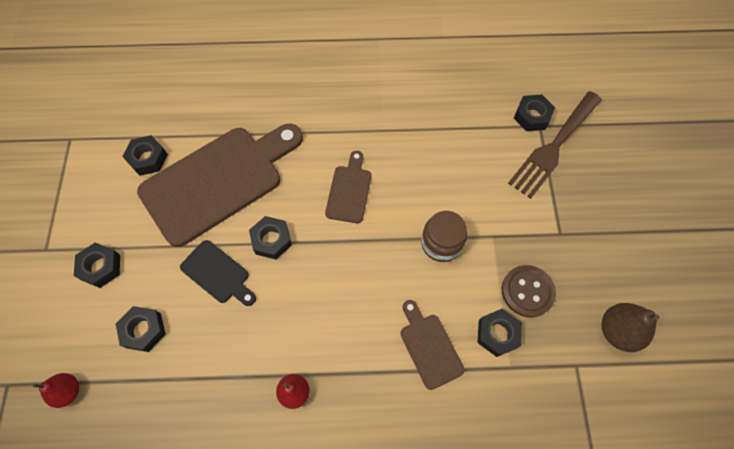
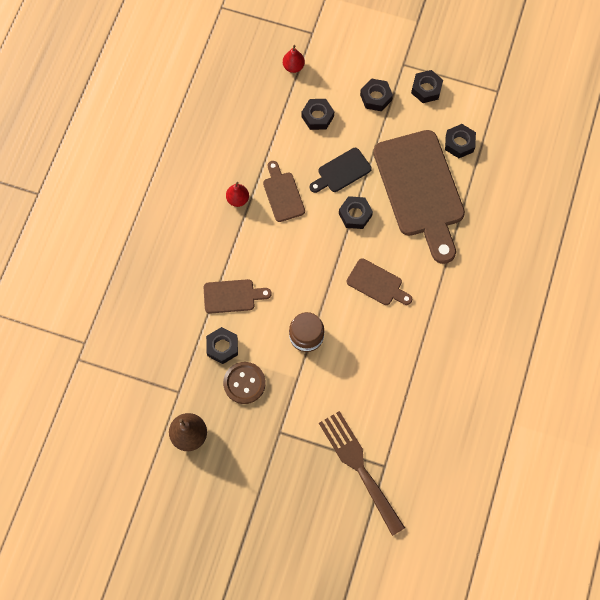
camera: 110 degrees right, 5 degrees up
black nut [514,94,555,131] -> black nut moved to [411,70,443,103]
none -> brown cutting board [263,161,305,222]

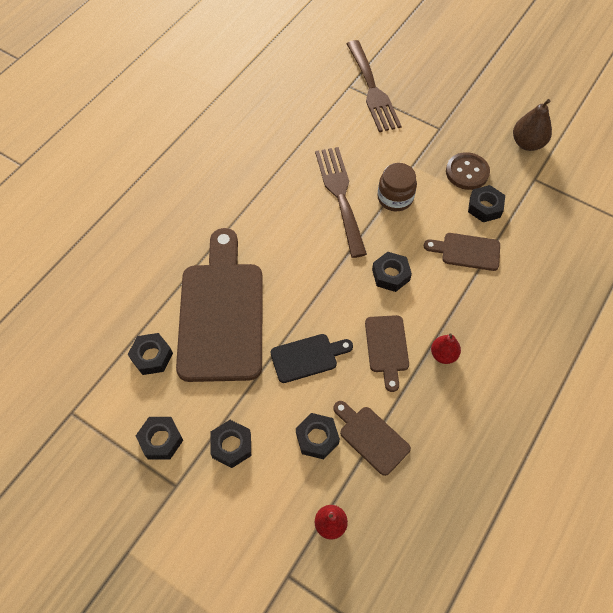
camera: 165 degrees left, 10 degrees down
black nut [339,196,373,229] -> black nut moved to [372,252,412,292]
brown cutting board [347,258,412,305] -> brown cutting board moved to [333,401,411,476]
none -> brown fork [315,147,367,258]

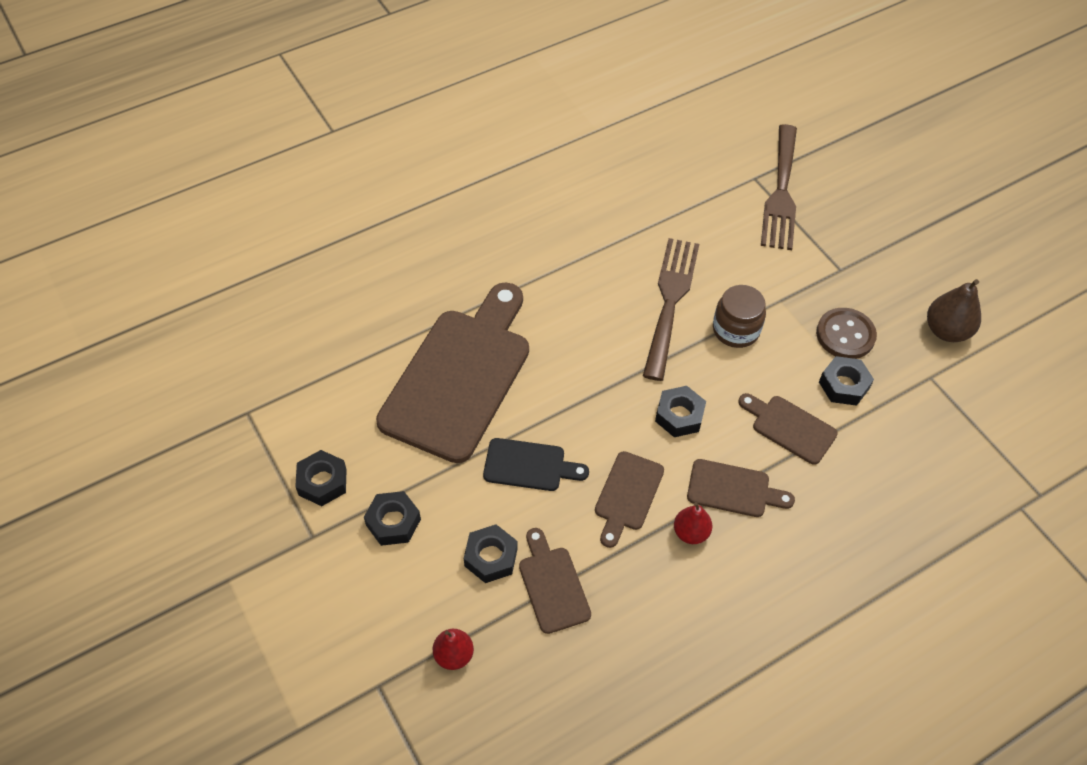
camera: 25 degrees right, 5 degrees down
black nut [128,333,173,375] -> none
none -> brown cutting board [687,459,795,517]

